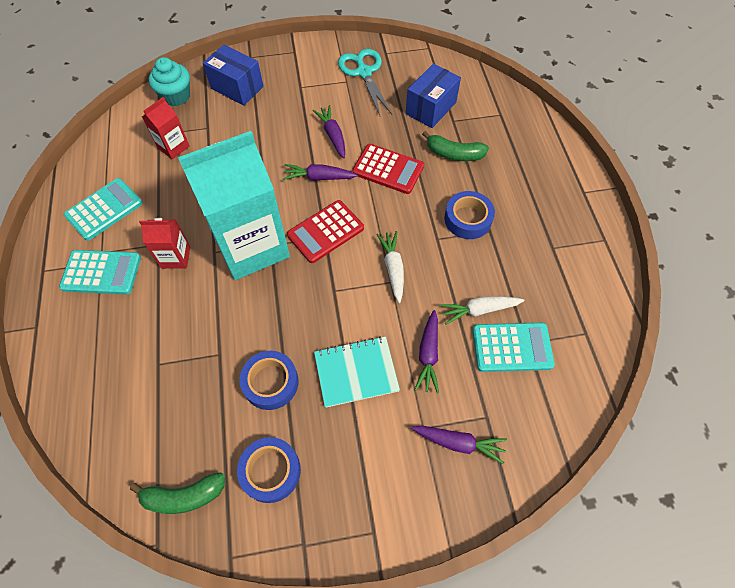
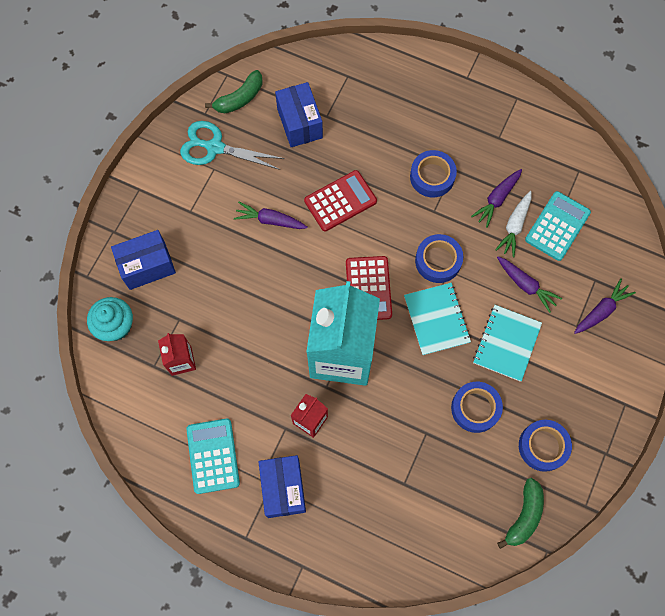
camera: 55 degrees left, 10 degrees up
turquoise calculator [59,250,141,295] -> blue box [259,455,306,518]
purple carrot [283,164,358,181] -> purple carrot moved to [471,169,522,228]
white carrot [376,231,404,303] -> blue tape [415,234,463,283]
green banana [422,131,489,161] -> green banana moved to [205,70,262,113]
none -> turquoise notebook [404,283,471,355]

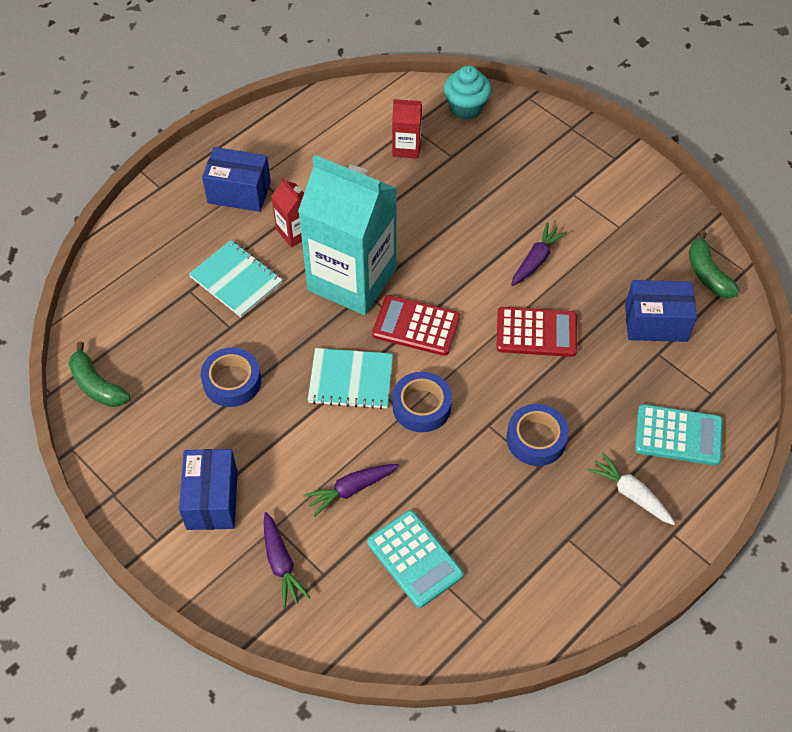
camera: 110 degrees right, 15 degrees down
blue box [111,230,176,290] -> blue box moved to [179,449,238,530]
turquoise scissors [180,121,284,170] -> none
turquoise calculator [186,418,240,494] -> turquoise calculator moved to [635,404,723,466]
red calculator [304,170,377,232] -> red calculator turned 75 degrees counterclockwise [496,307,577,357]
purple carrot [471,169,522,228] -> none
turquoise notebook [473,305,542,382] -> turquoise notebook moved to [189,240,283,317]
white carrot [495,191,532,257] -> white carrot moved to [587,452,675,525]
blue tape [519,420,572,472] -> none

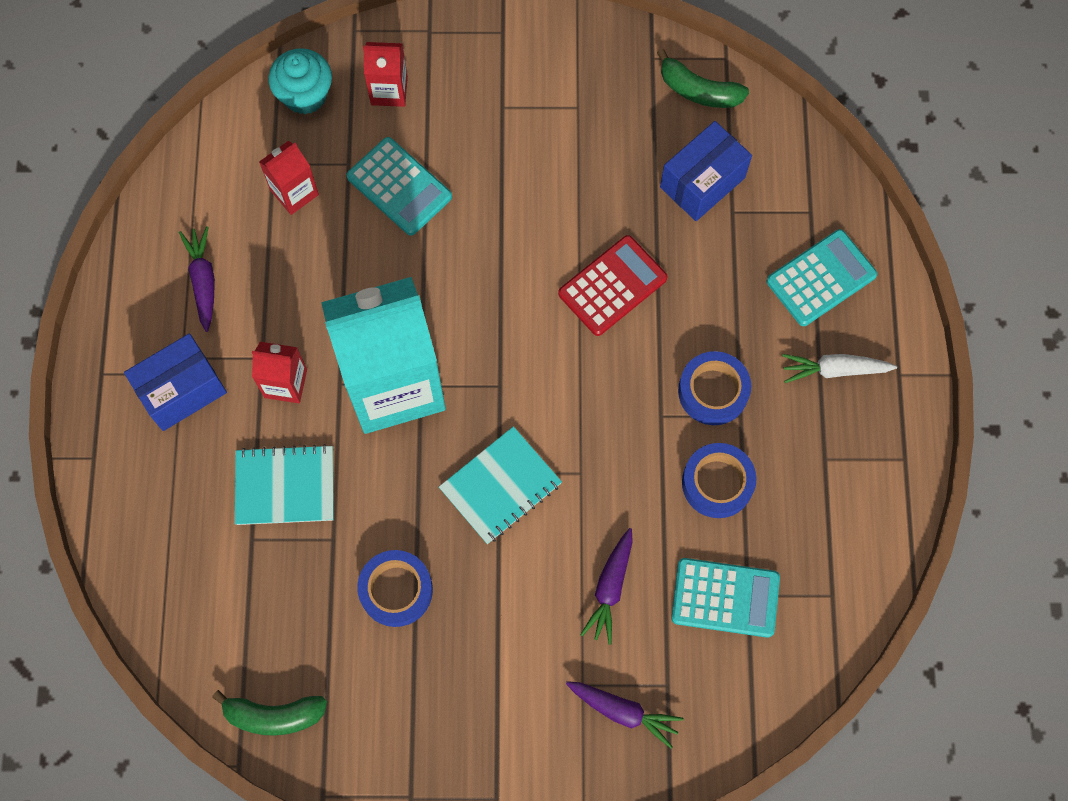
camera: 45 degrees left, 15 degrees up
blue box [179,449,238,530] -> none
red calculator [372,295,460,356] -> none
blue tape [392,372,452,432] -> blue tape moved to [682,443,756,518]
purple carrot [511,222,567,286] -> purple carrot moved to [179,226,215,332]
none -> turquoise calculator [347,137,452,236]
none -> red carton [363,42,408,107]

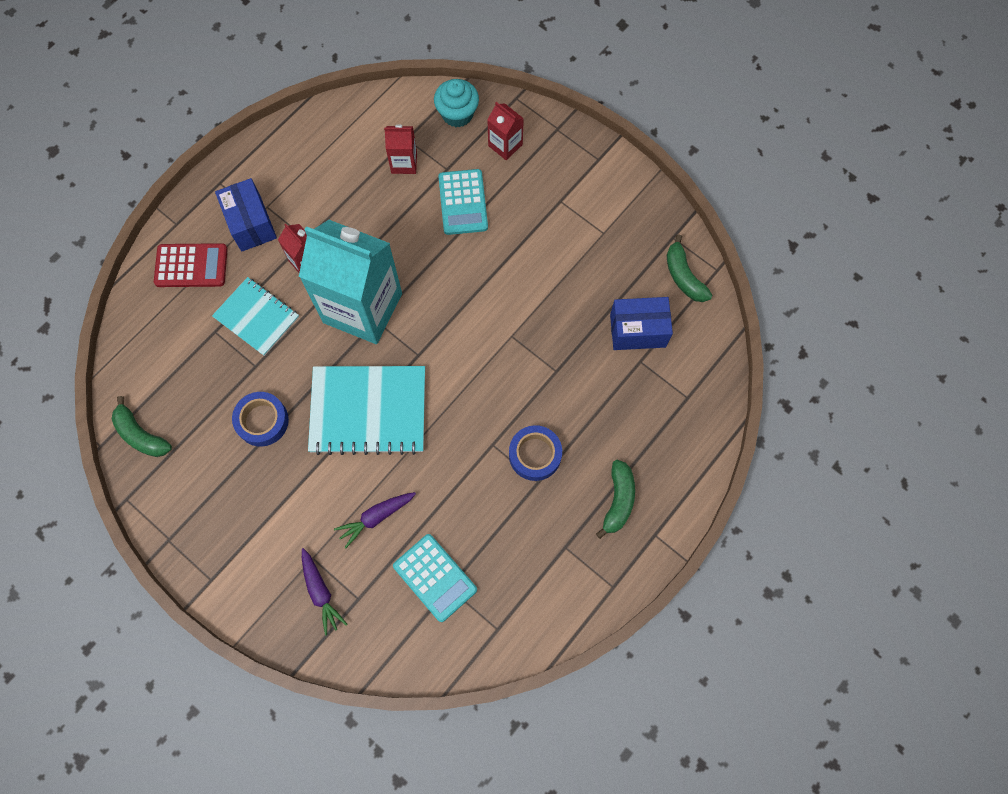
camera: 40 degrees right, 0 degrees up
blue box [124,333,227,431] -> blue box turned 60 degrees clockwise [215,178,277,251]
purple carrot [179,226,215,332] -> none
turquoise notebook [439,426,562,544] -> turquoise notebook [308,366,425,455], size x1.60
red calculator [558,235,667,336] -> red calculator moved to [154,243,228,287]
blue tape [682,443,756,518] -> none
turquoise calculator [767,229,877,326] -> none
white carrot [782,354,897,383] -> green banana [596,460,635,539]

